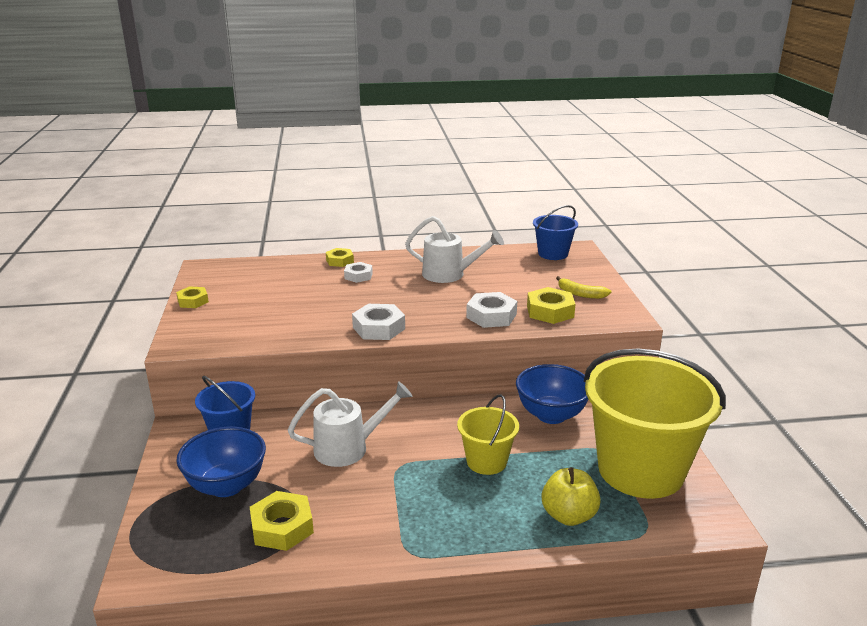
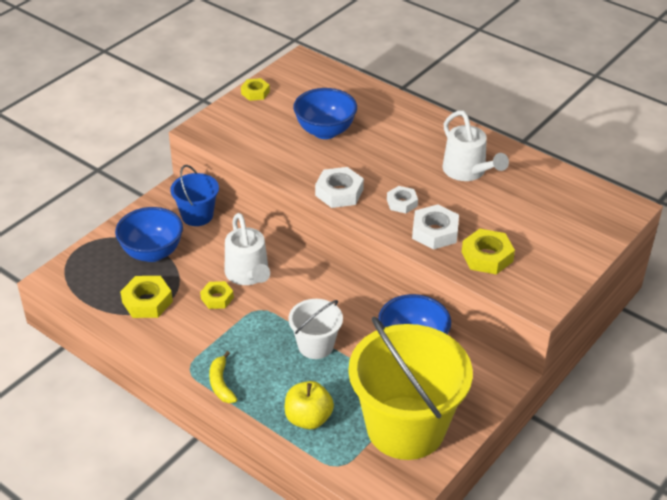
camera: 45 degrees right, 15 degrees up
white watering can [288,381,413,467] -> white watering can turned 45 degrees clockwise [225,213,270,285]
yellow nut [326,248,354,267] -> yellow nut moved to [200,281,234,309]
white nut [344,262,373,283] -> white nut moved to [387,186,418,214]
yellow bucket [457,394,519,475] -> white bucket [288,299,343,359]
blue bucket [533,205,578,260] -> none
yellow banana [556,276,611,299] -> yellow banana moved to [209,351,238,403]
none -> blue bowl [293,88,357,139]

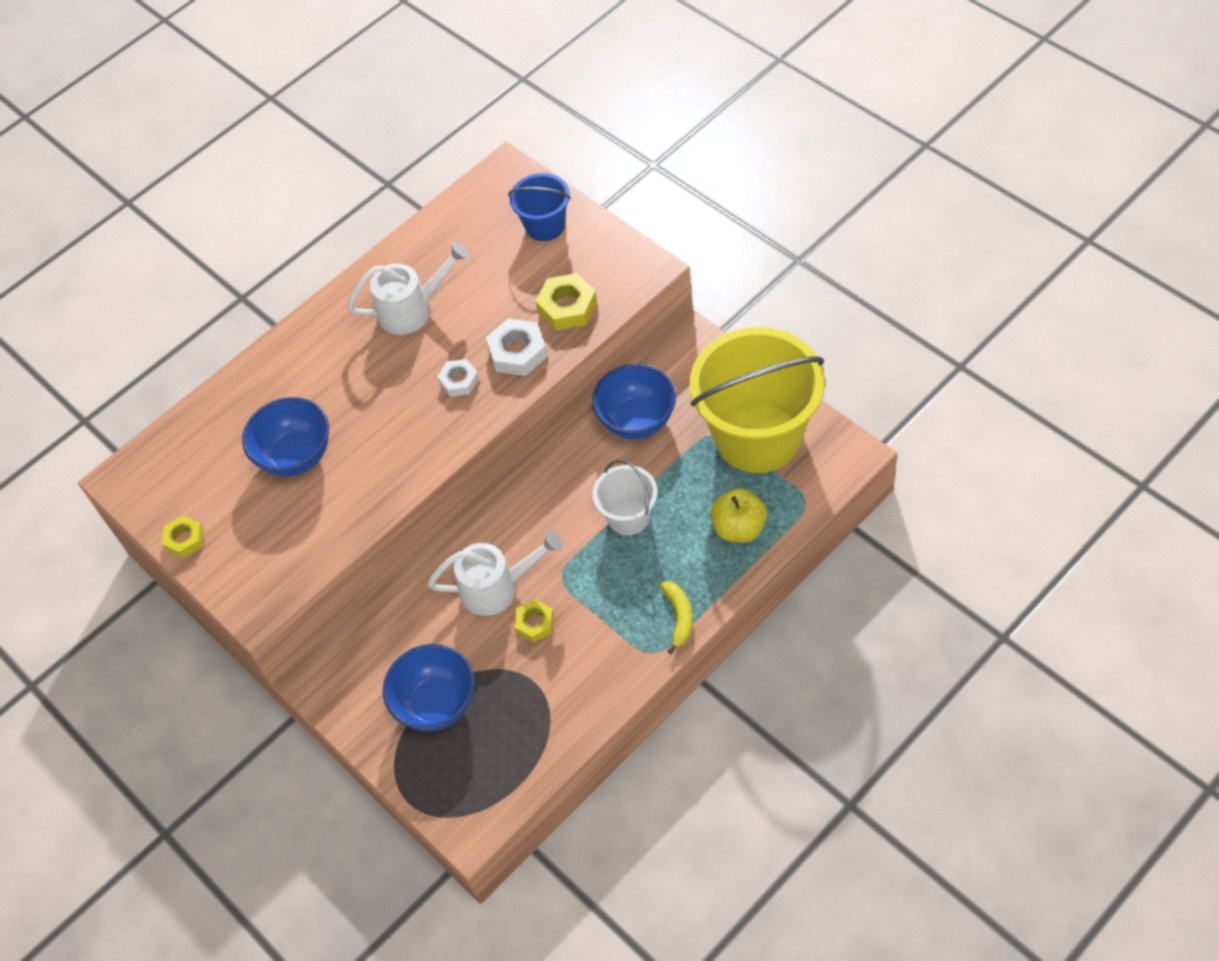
camera: 75 degrees left, 15 degrees up
yellow nut [120,276,173,318] -> none
blue bucket [171,165,219,226] -> blue bucket moved to [508,173,571,241]
yellow banana [209,351,238,403] -> yellow banana turned 90 degrees counterclockwise [660,581,693,654]
white nut [315,167,364,208] -> none

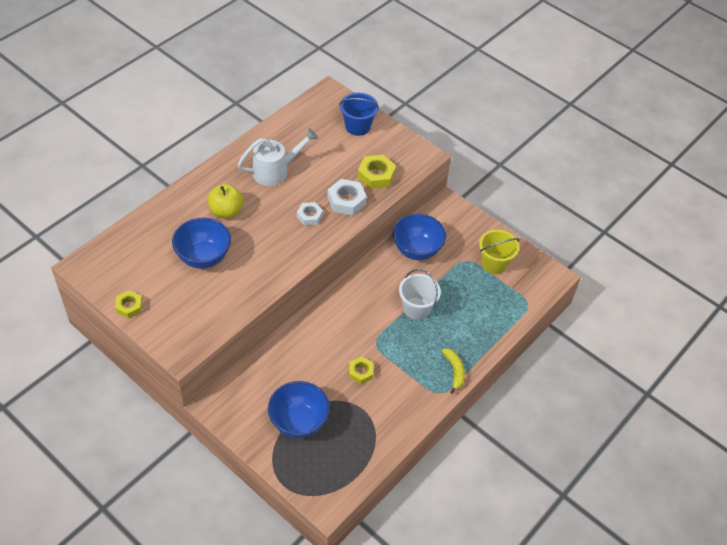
camera: 15 degrees left, 5 degrees down
white watering can [428,531,563,616] -> none
yellow bucket [689,327,825,473] -> yellow bucket [479,230,519,274], size x0.49
yellow apple [711,488,767,543] -> yellow apple moved to [208,184,244,218]

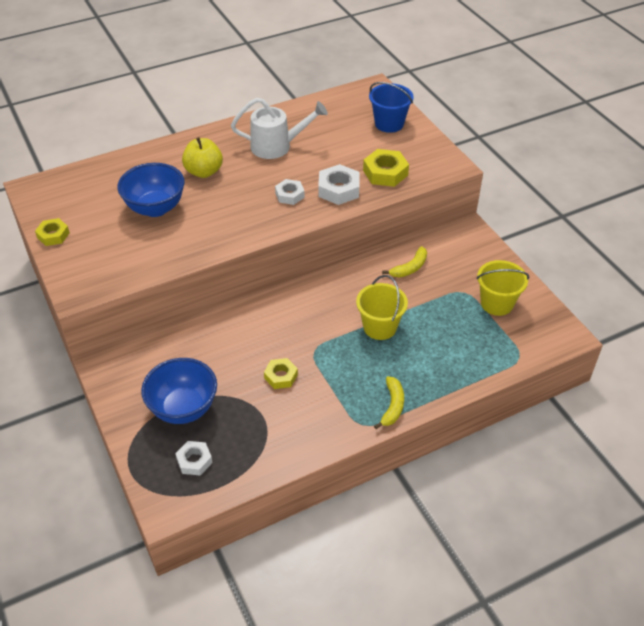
camera: 25 degrees right, 5 degrees down
blue bowl [393,214,446,260] -> yellow banana [382,246,427,278]
white bucket [399,269,441,320] -> yellow bucket [356,275,408,340]
none -> white nut [175,441,213,476]

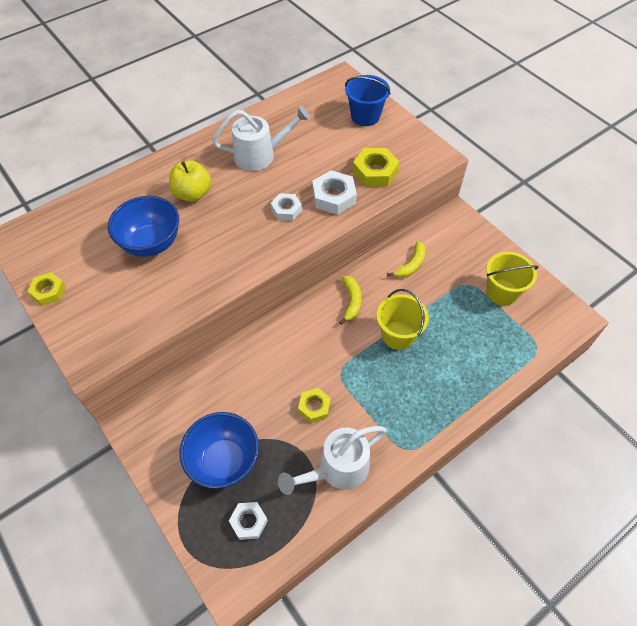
camera: 10 degrees left, 10 degrees up
yellow banana [374,376,404,429] -> yellow banana moved to [339,276,362,325]
none -> white watering can [278,426,387,495]

